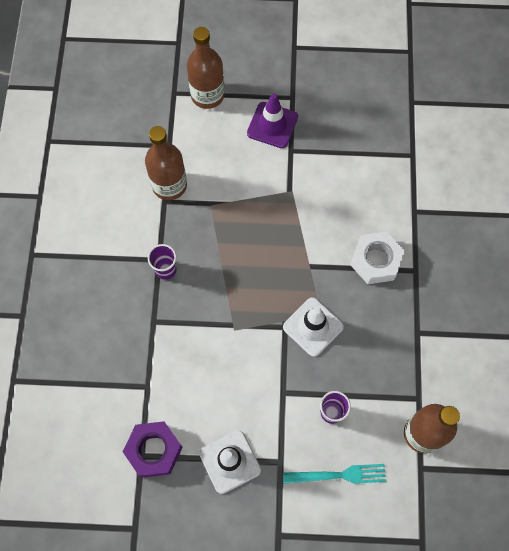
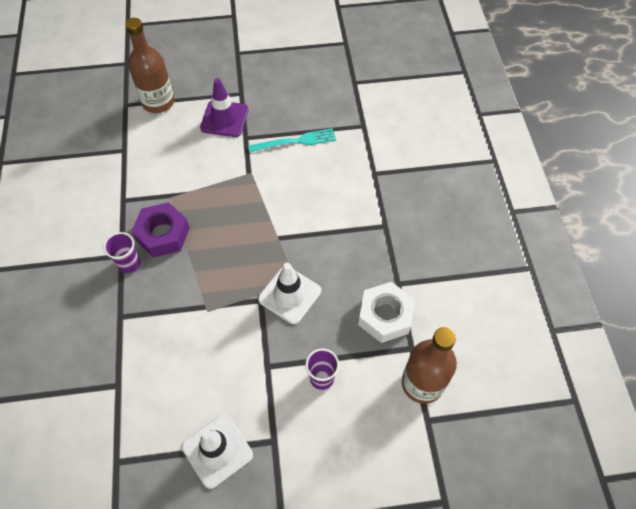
camera: 10 degrees left, 10 degrees down
purple nut [123,421,183,478] -> purple nut moved to [131,202,190,258]
brown bottle [145,126,187,200] -> none
turquoise fork [283,464,386,484] -> turquoise fork moved to [248,128,336,152]
white nut [350,231,405,284] -> white nut moved to [358,282,415,343]

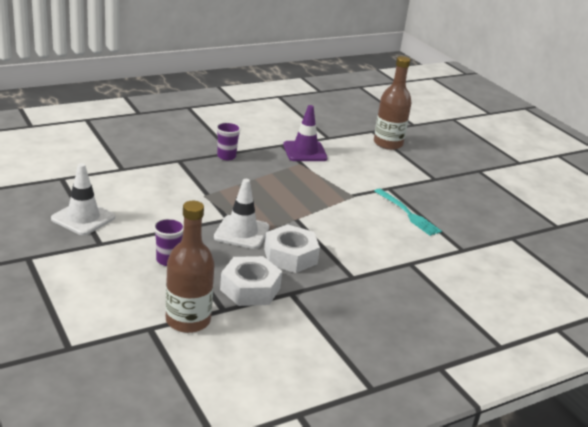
camera: 65 degrees right, 30 degrees down
purple nut [131,202,190,258] -> none
purple traffic cone [200,78,249,137] -> purple traffic cone moved to [283,105,328,161]
none -> white nut [264,224,320,273]

